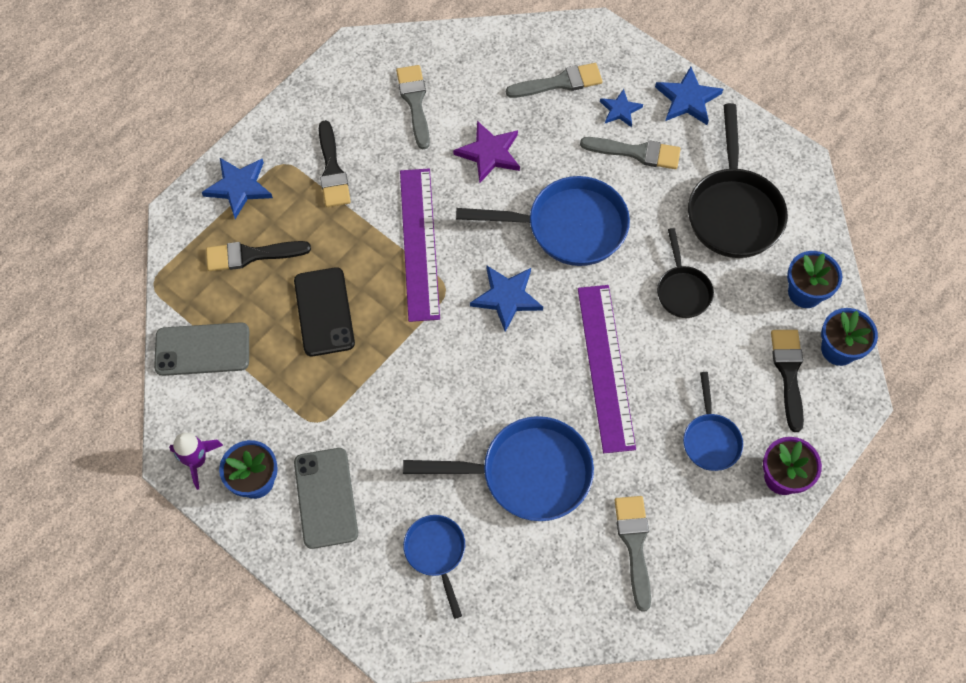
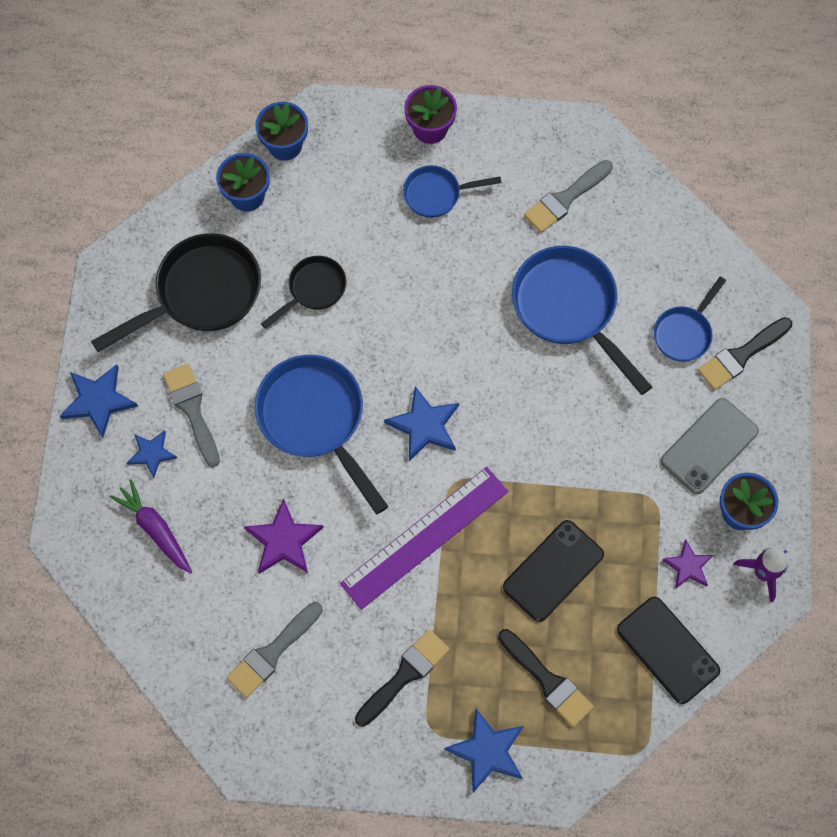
camera: 125 degrees left, 5 degrees up
grey phone [154,322,249,376] -> black phone [617,597,720,704]
grey brush [506,63,603,98] -> purple carrot [110,479,192,574]
purple ruler [578,285,636,453] -> none
blue pan [683,372,743,471] -> blue pan turned 150 degrees counterclockwise [403,165,501,218]
black brush [771,330,804,432] -> black brush moved to [698,317,792,390]
none -> purple star [662,539,713,589]

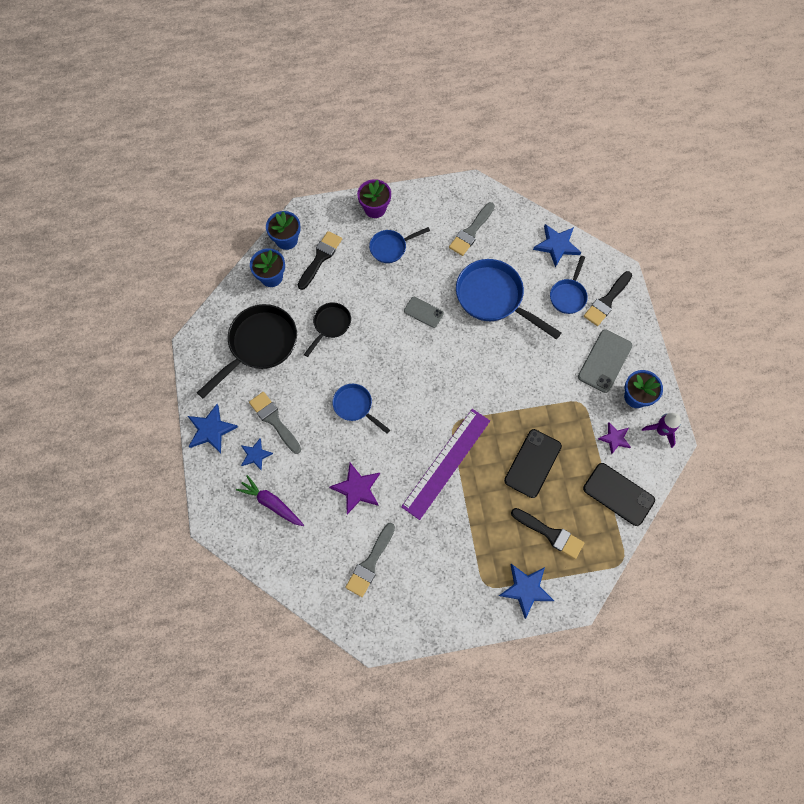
camera: 15 degrees left, 0 degrees up
blue pan [254,355,388,514] -> blue pan [332,384,390,434], size x0.55
black brush [355,629,450,727] -> black brush moved to [298,231,342,290]
blue star [384,386,459,461] -> blue star moved to [533,224,581,267]
none -> grey phone [404,297,444,328]

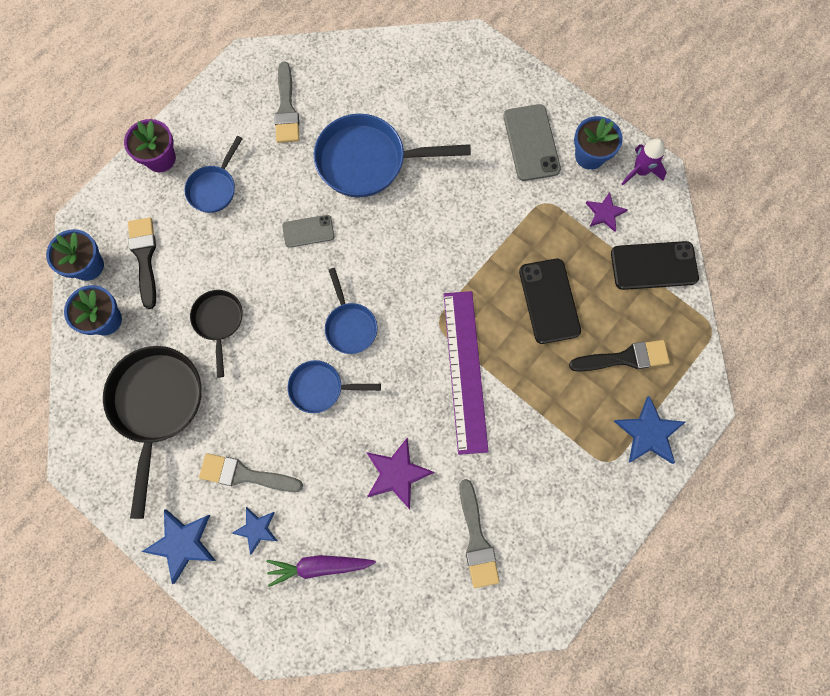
camera: 40 degrees left, 5 degrees up
blue star [533,224,581,267] -> none
blue pan [550,256,588,314] -> blue pan moved to [325,268,377,354]
black brush [584,271,632,326] -> none

